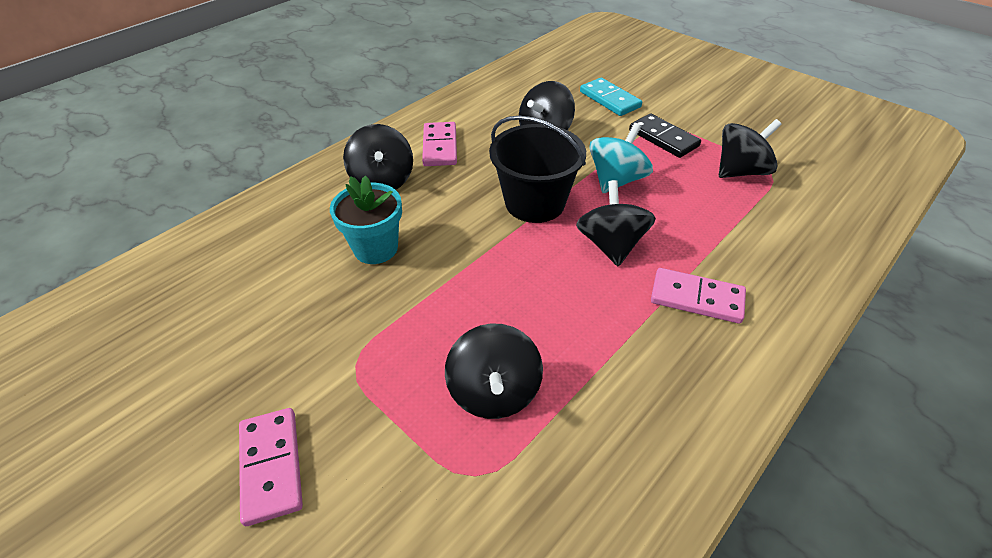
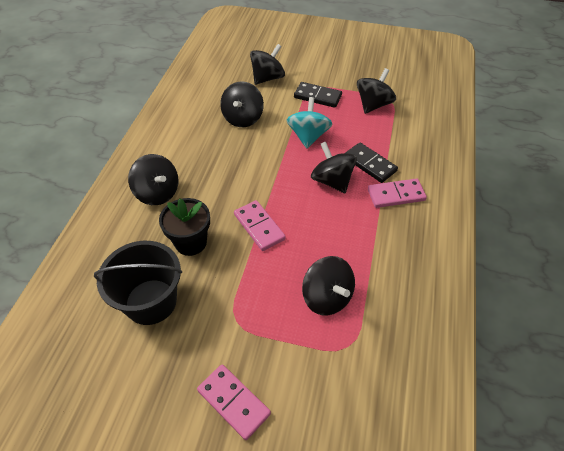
camera: 30 degrees left, 5 degrees up
turquoise flower pot [330,175,402,264] -> black flower pot [159,198,210,256]
pink domino [422,122,457,166] -> pink domino moved to [234,200,286,251]
black bucket [489,116,586,223] -> black bucket moved to [94,241,182,325]
turquoise domino [580,78,642,116] -> black spinning top [250,44,285,85]
none -> black domino [345,142,398,183]

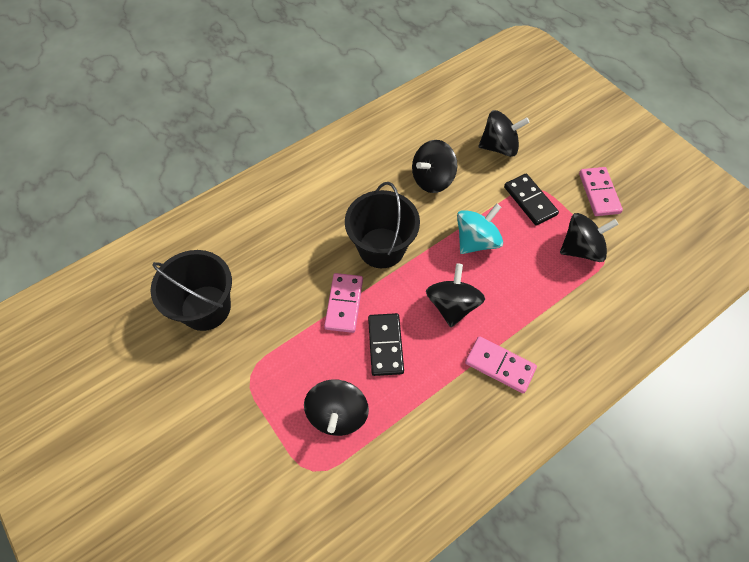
camera: 40 degrees right, 10 degrees up
black spinning top [128,154,178,205] -> none
black flower pot [159,198,210,256] -> none
pink domino [197,365,271,440] -> pink domino moved to [579,167,623,216]
black domino [345,142,398,183] -> black domino moved to [368,313,404,376]
none -> black bucket [345,182,420,268]

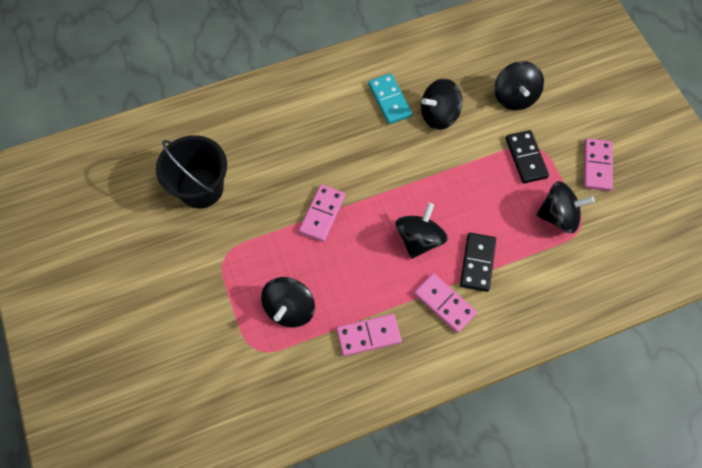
camera: 15 degrees right, 5 degrees up
black bucket [345,182,420,268] -> none
black domino [368,313,404,376] -> black domino moved to [460,233,496,292]
turquoise spinning top [457,203,503,254] -> none
black spinning top [478,110,530,157] -> black spinning top turned 75 degrees clockwise [494,61,544,110]
none -> pink domino [336,314,402,356]
none -> turquoise domino [368,73,412,124]

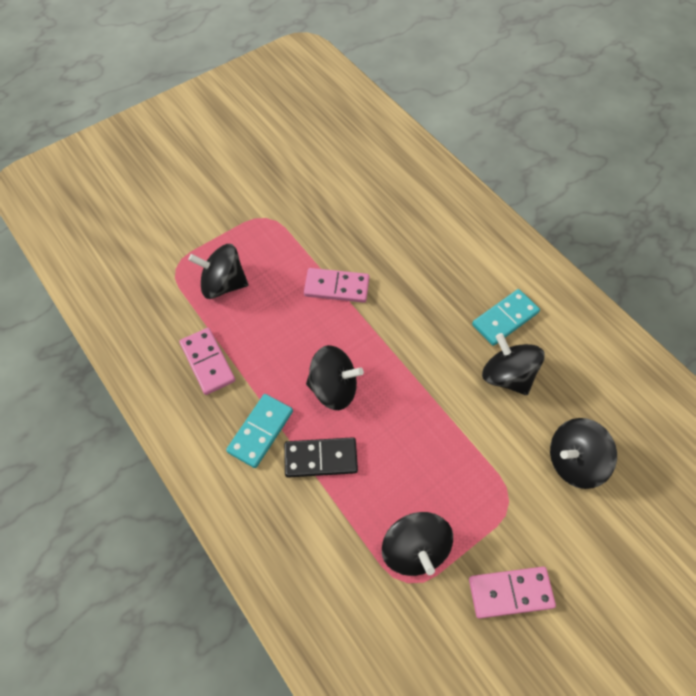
camera: 75 degrees right, 5 degrees down
black bucket [156,135,227,208] -> none
pink domino [414,273,477,333] -> turquoise domino [226,394,293,468]
black domino [506,130,549,184] -> none

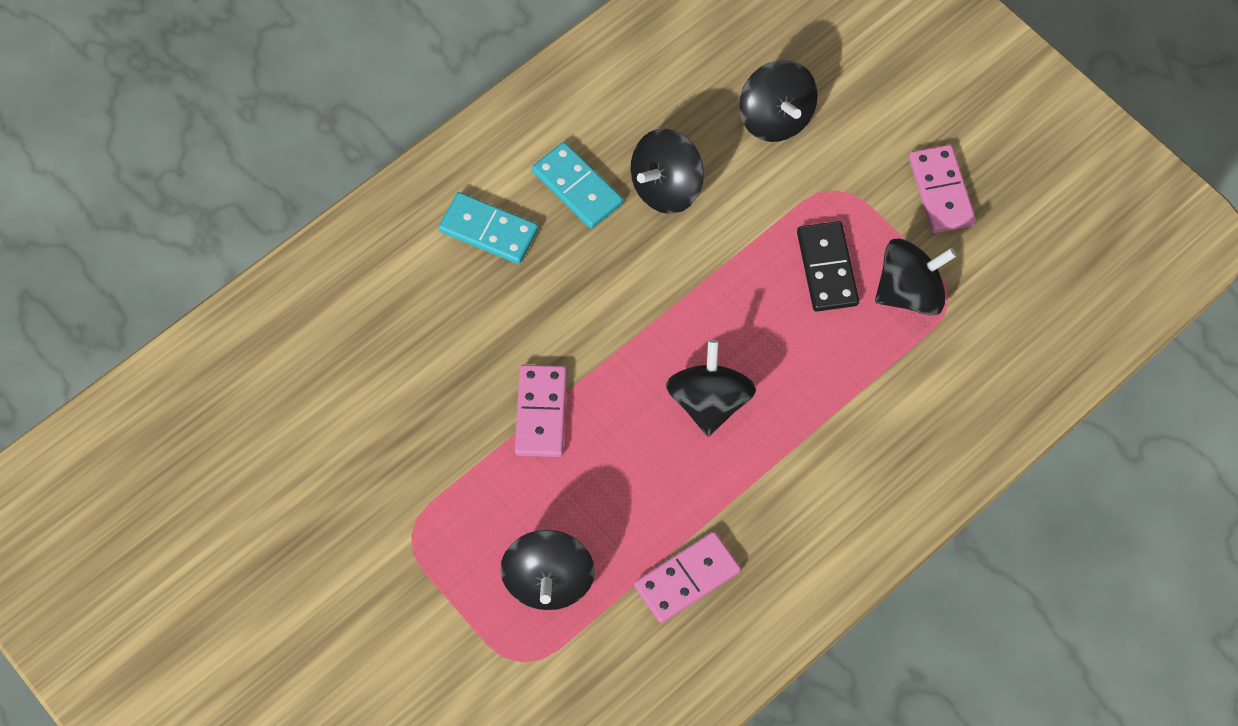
camera: 95 degrees left, 5 degrees up
turquoise domino [226,394,293,468] -> turquoise domino moved to [438,192,538,264]
black domino [284,437,358,478] -> black domino moved to [797,221,859,312]

